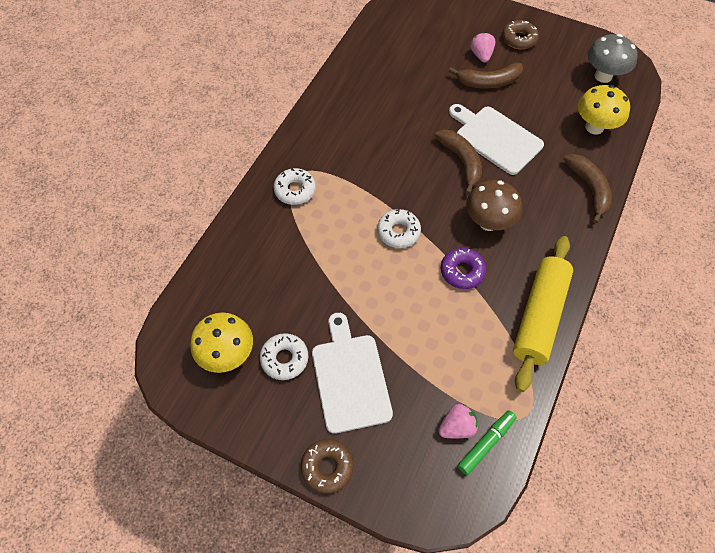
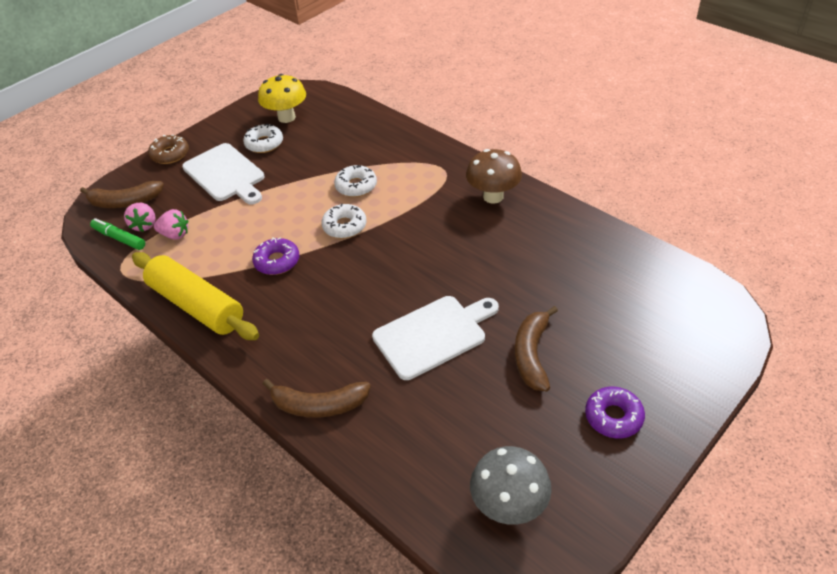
camera: 110 degrees right, 15 degrees down
white donut [274,168,316,205] -> white donut moved to [334,165,377,197]
white cutting board [312,313,393,434] -> white cutting board turned 45 degrees clockwise [182,143,264,205]
brown banana [435,129,482,195] -> brown banana moved to [80,181,164,208]
green marker [458,410,517,475] -> green marker turned 150 degrees clockwise [90,218,145,250]
brown mushroom [466,180,522,231] -> brown mushroom moved to [466,149,522,204]
pink strawberry [470,32,496,63] -> pink strawberry moved to [154,209,188,240]
brown donut [502,20,539,49] -> purple donut [585,386,645,439]
yellow mushroom [578,85,630,135] -> none

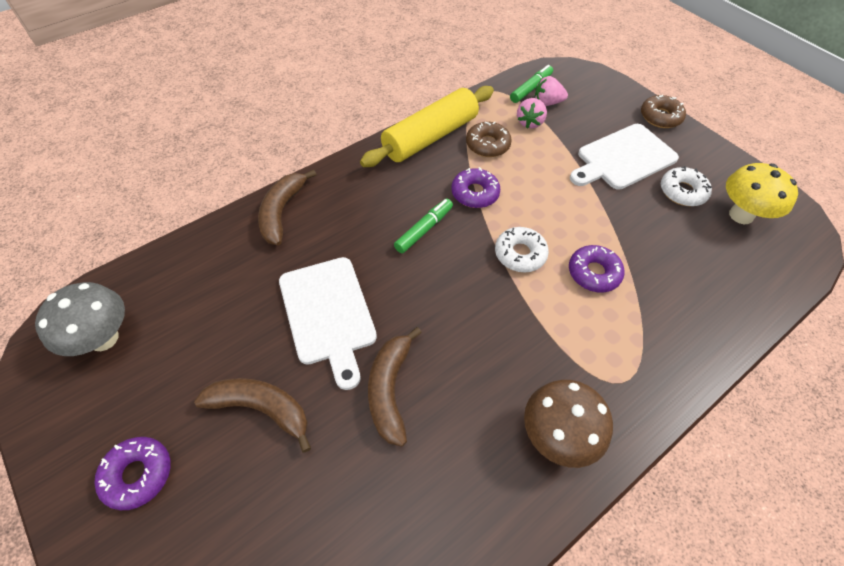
camera: 95 degrees right, 10 degrees up
brown banana [80,181,164,208] -> brown banana moved to [368,327,422,447]
white donut [334,165,377,197] -> purple donut [569,245,625,293]
none -> green marker [394,199,453,253]
none -> brown donut [466,121,512,157]

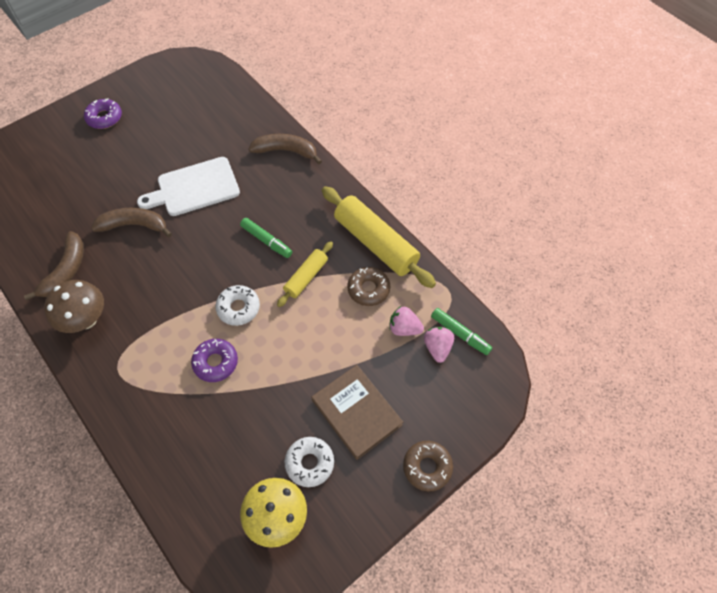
camera: 90 degrees right, 5 degrees up
grey mushroom [35,282,125,356] -> none
brown banana [194,378,311,453] -> brown banana moved to [24,231,84,300]
purple donut [451,167,500,208] -> yellow rolling pin [277,241,333,307]
white cutting board [570,124,679,190] -> brown book [311,365,403,460]

